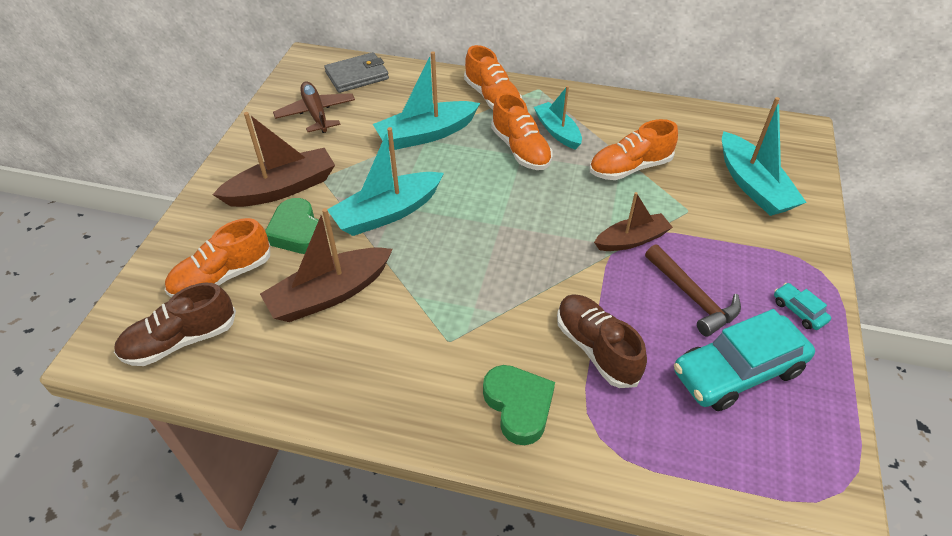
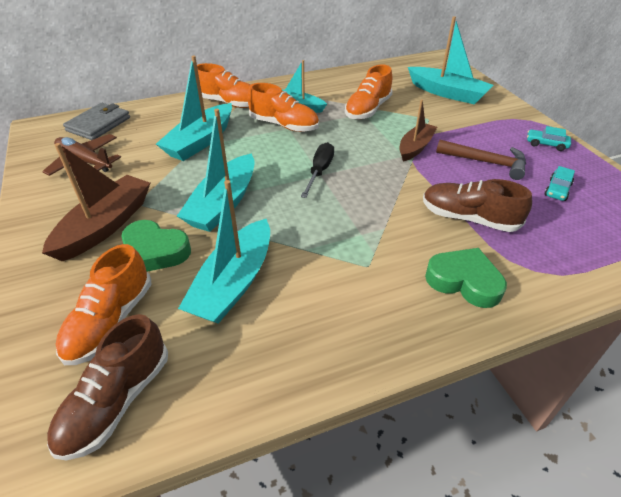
camera: 35 degrees left, 5 degrees down
brown boat [260,208,393,322] -> turquoise boat [178,180,270,324]
turquoise car [674,309,815,411] -> turquoise car [544,166,575,201], size x0.43
none -> black screwdriver [301,142,334,198]

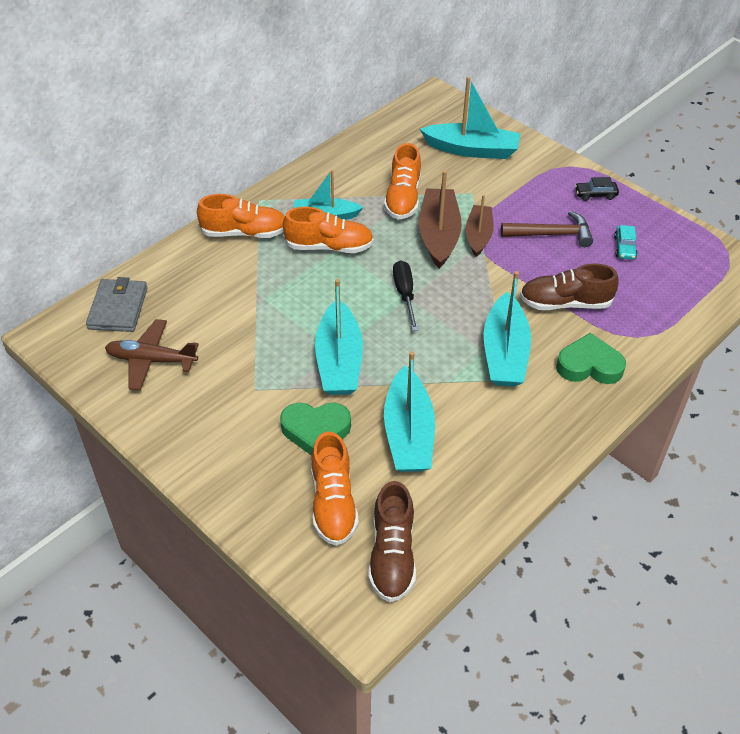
camera: 25 degrees left, 5 degrees up
brown boat [42,143,150,261] -> brown boat moved to [419,170,462,269]
turquoise boat [156,56,232,161] -> turquoise boat moved to [484,271,531,387]
turquoise car [527,126,571,151] -> black car [575,177,619,201]

